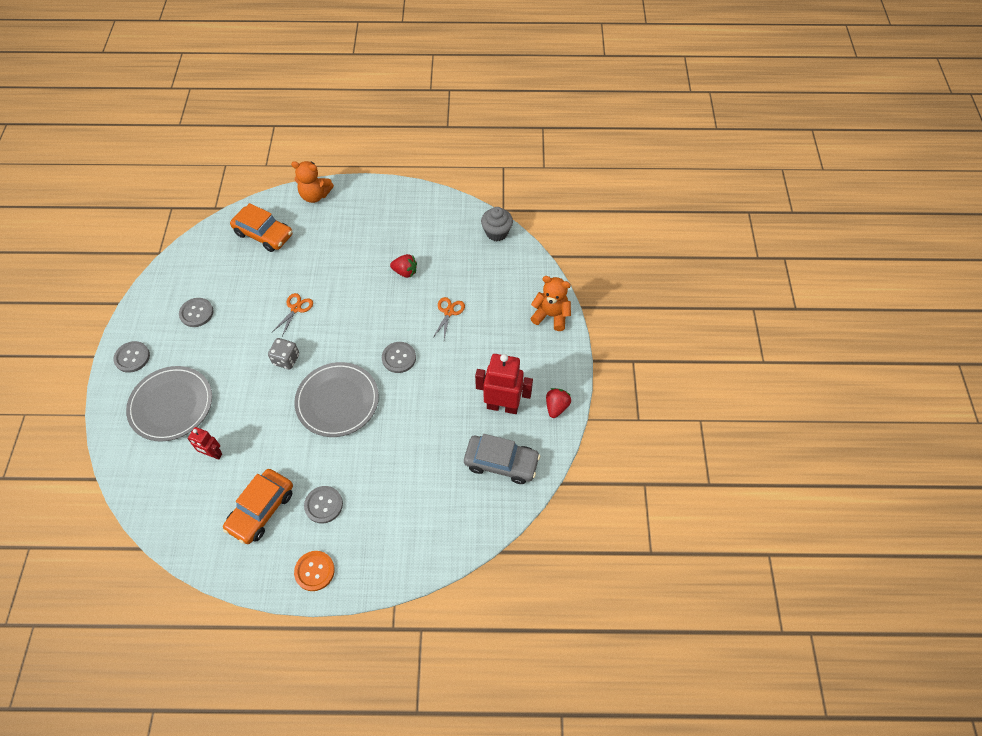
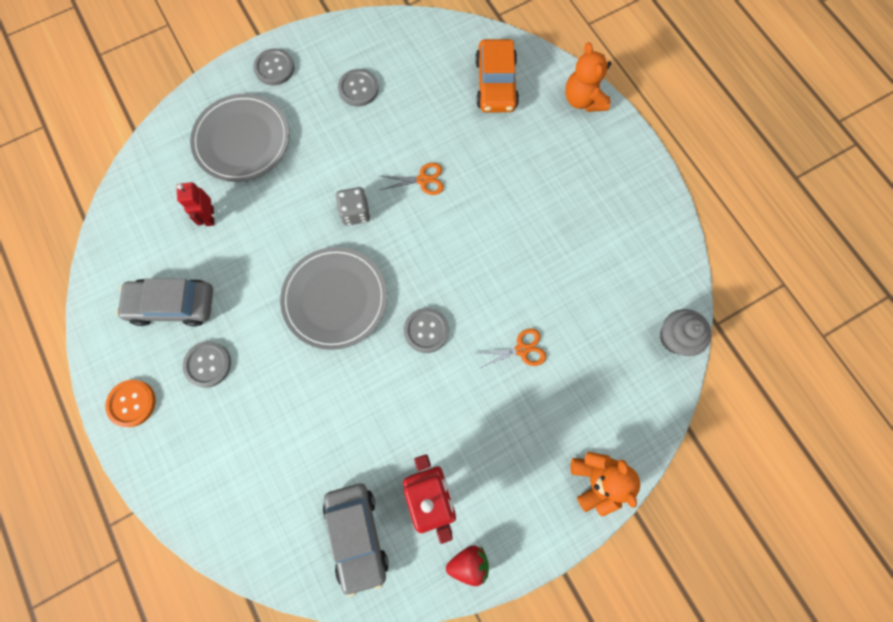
camera: 60 degrees right, 15 degrees up
orange car [223,469,293,544] -> grey car [116,278,213,326]
red strawberry [390,254,417,278] -> none

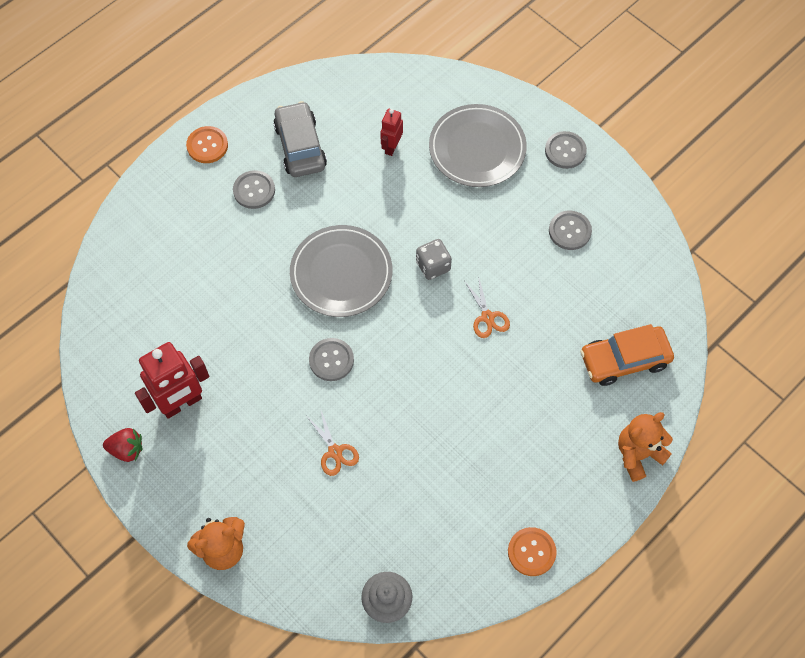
camera: 75 degrees right, 10 degrees down
red robot [177,182,215,226] -> red robot turned 45 degrees counterclockwise [380,109,403,156]
grey car [323,484,389,597] -> none
red strawberry [446,546,489,586] -> red strawberry turned 60 degrees counterclockwise [103,428,142,462]
none -> orange button [508,527,557,576]

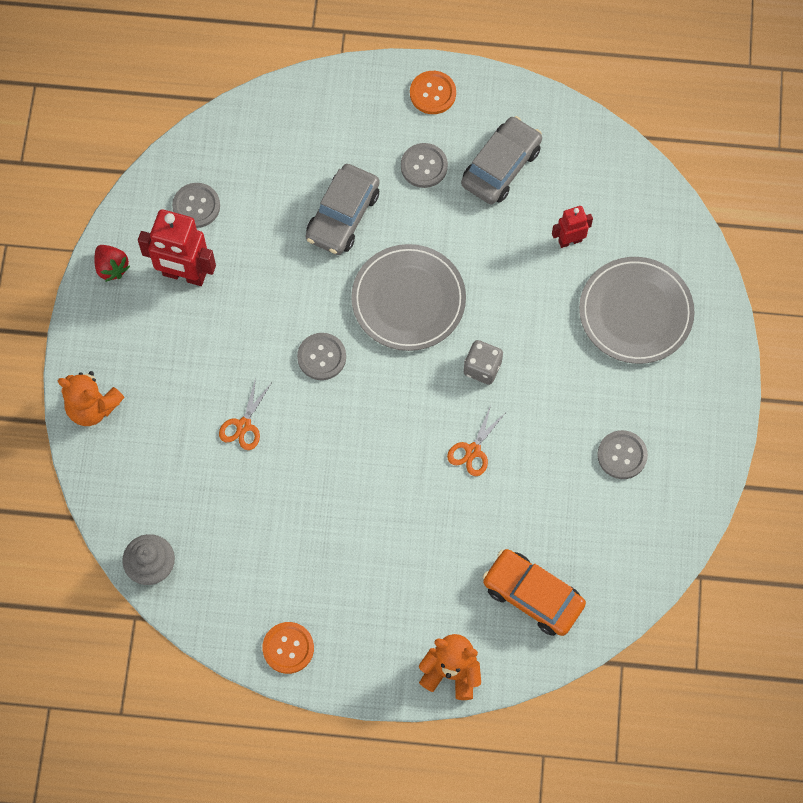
camera: 50 degrees right, 5 degrees up
grey button [545,131,587,169] -> grey button moved to [172,183,220,228]
none -> grey car [306,164,380,255]

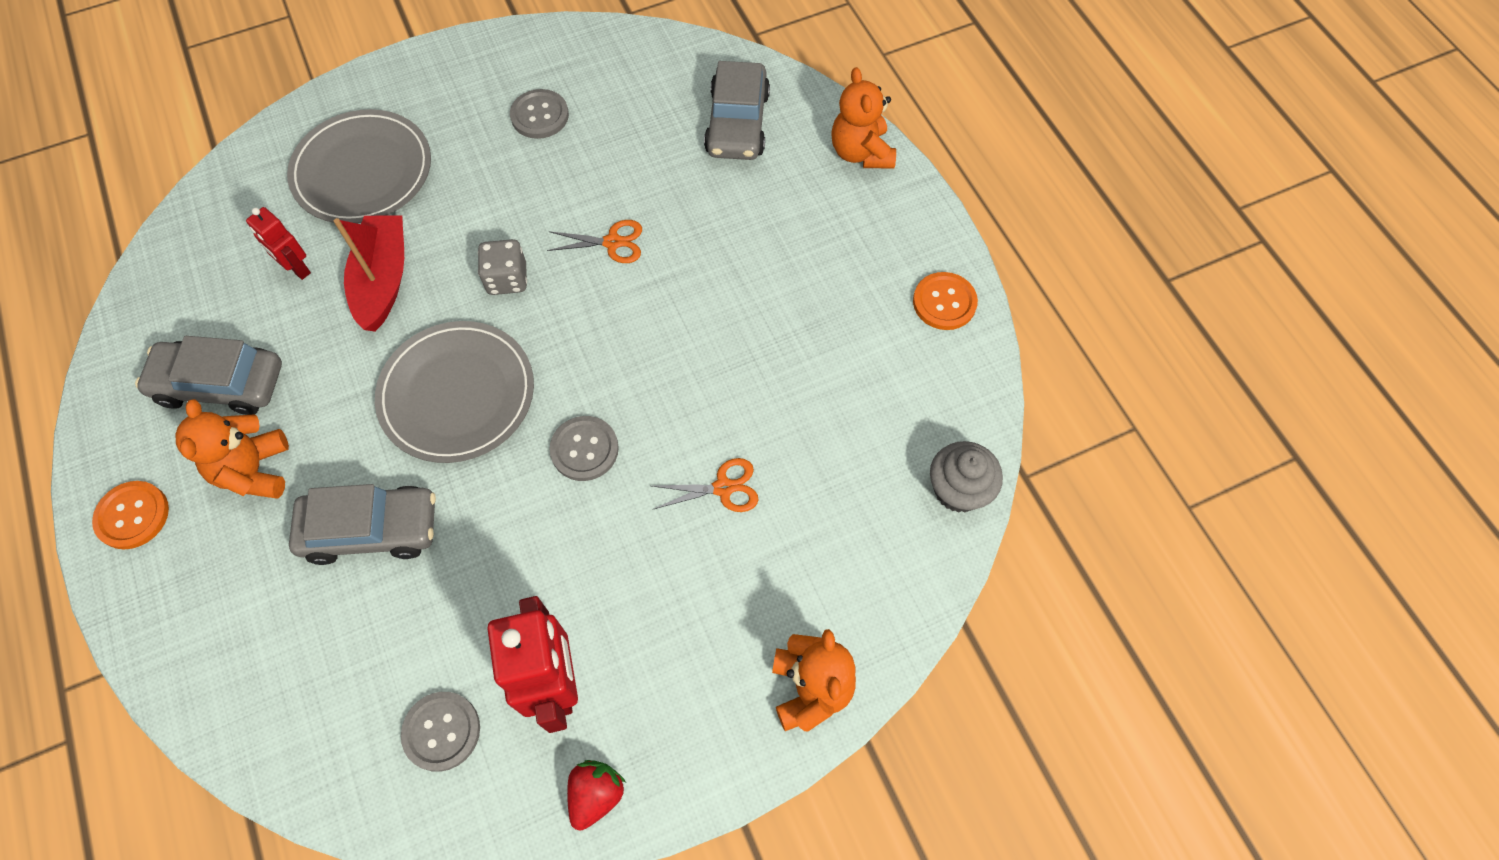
camera: 120 degrees left, 5 degrees down
grey button [401,143,448,188] -> orange teddy bear [176,399,289,499]
orange car [483,549,586,636] -> grey car [704,61,770,160]
none -> red boat [334,215,404,332]

